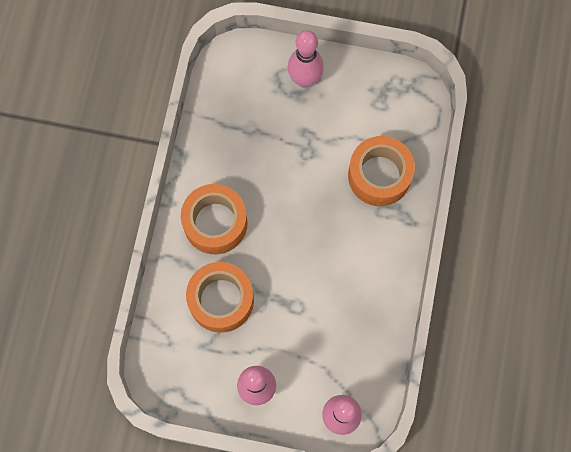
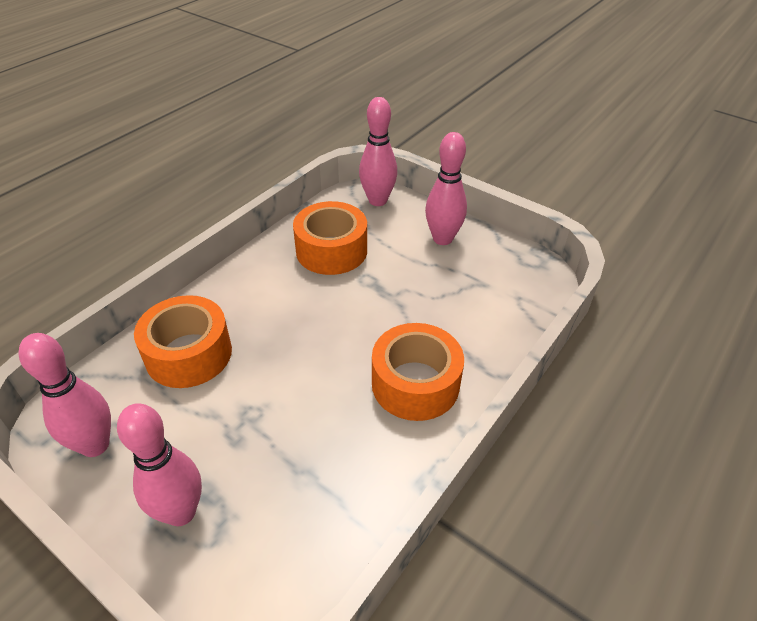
camera: 155 degrees left, 30 degrees down
orange tape [186,262,254,333] -> orange tape moved to [293,201,367,275]
none -> pink bowling pin [18,333,111,457]

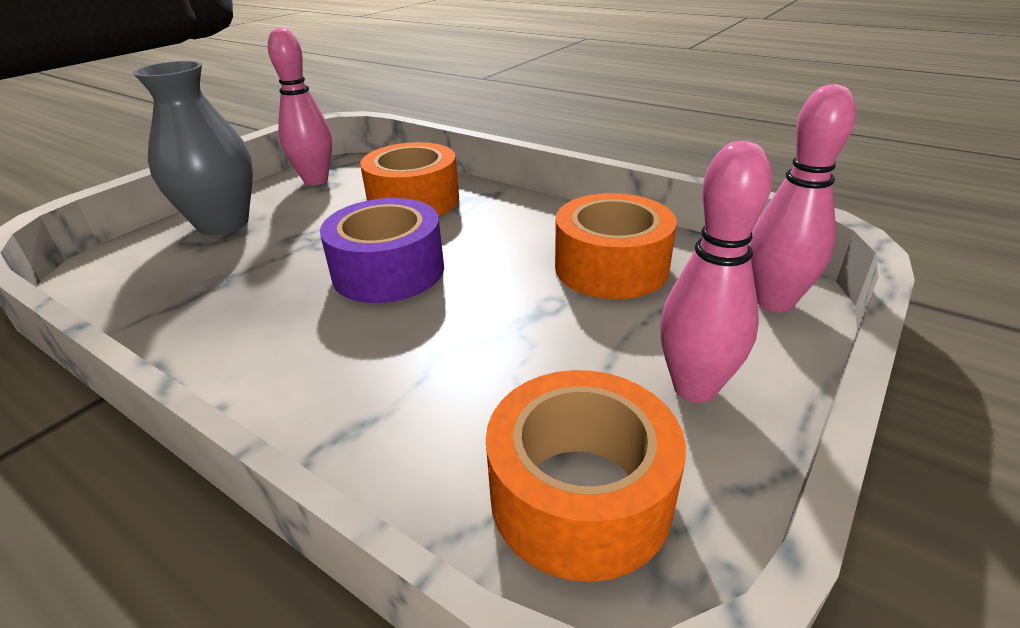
camera: 90 degrees right, 10 degrees down
pink bowling pin [117,403,202,526] -> grey vase [133,61,253,235]
orange tape [372,323,464,421] -> orange tape moved to [486,370,686,582]
none -> purple tape [320,198,444,303]

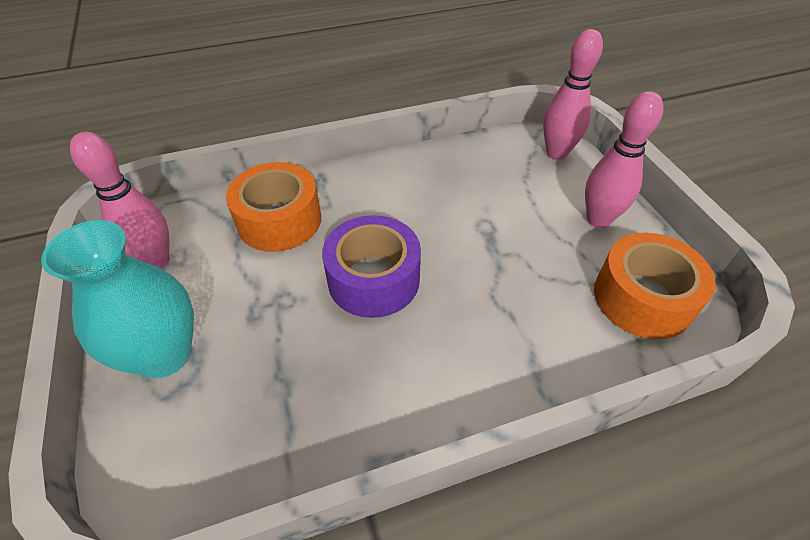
camera: 55 degrees left, 15 degrees up
grey vase [133,61,253,235] -> turquoise vase [41,220,194,378]
orange tape [555,193,677,299] -> none

